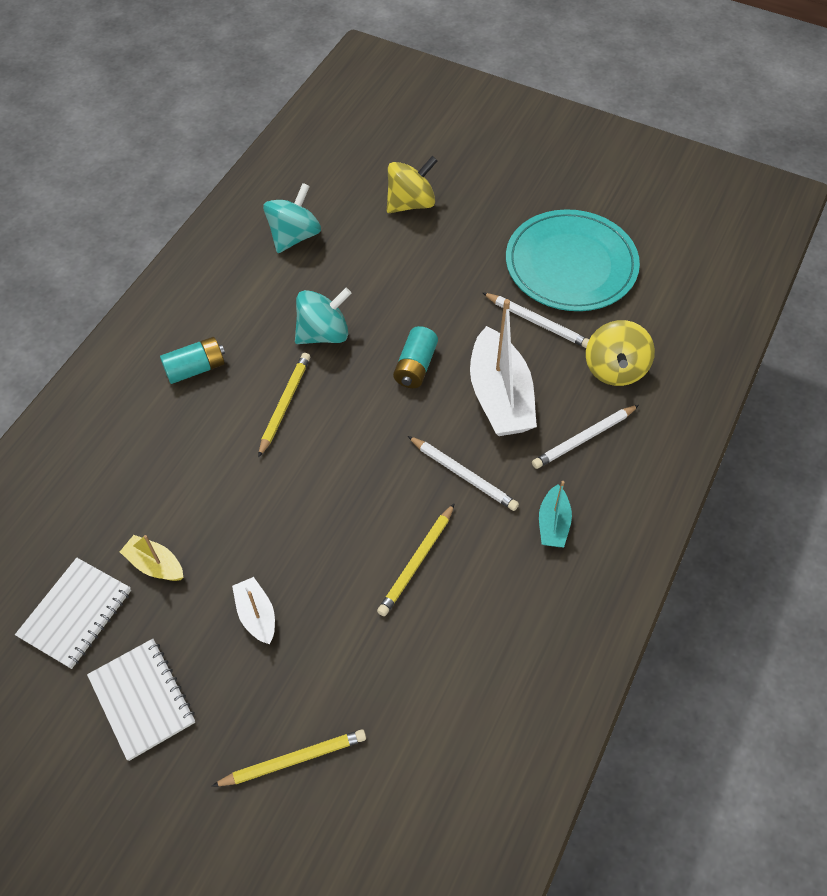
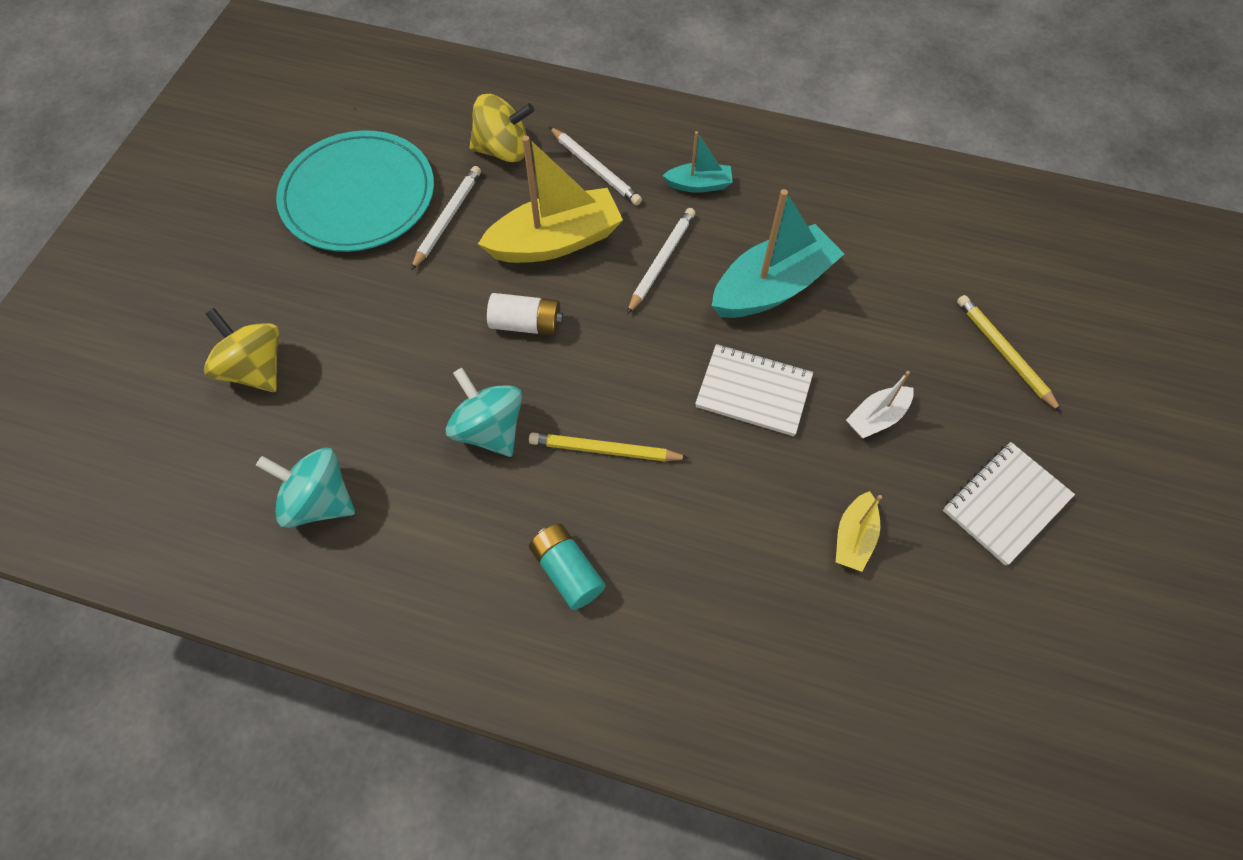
camera: 100 degrees left, 5 degrees up
white notebook [15,558,131,669] -> white notebook moved to [695,344,813,436]
yellow pencil [377,503,455,616] -> turquoise boat [712,189,844,318]
turquoise battery [393,326,438,388] -> white battery [487,293,563,336]
white boat [470,299,537,436] -> yellow boat [478,136,623,263]

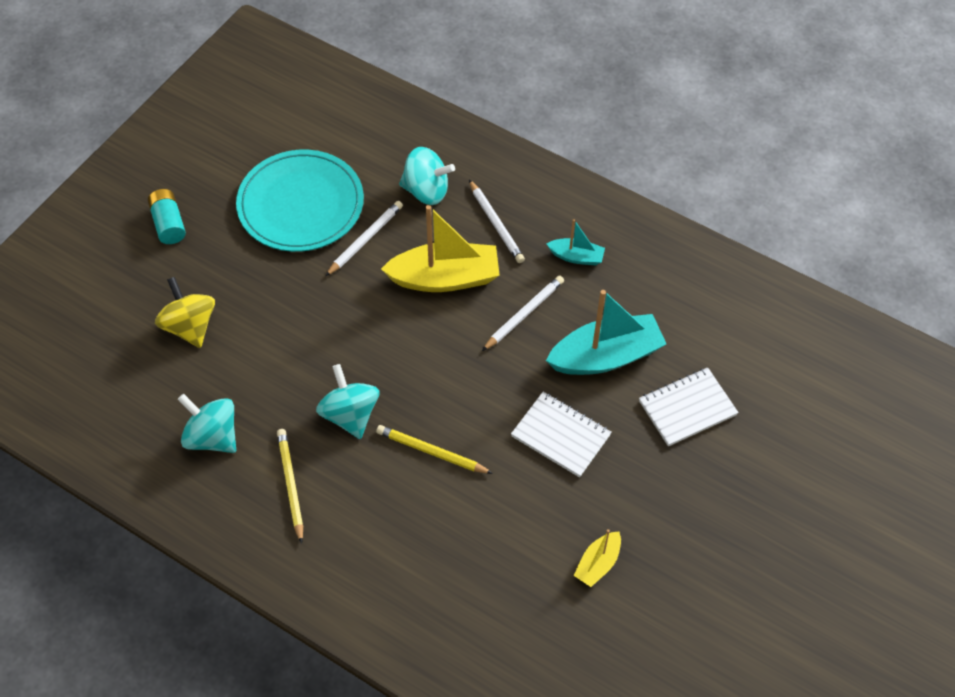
camera: 15 degrees right, 5 degrees down
yellow spinning top [469,94,534,162] -> turquoise spinning top [399,147,455,205]
white battery [487,293,563,336] -> none
turquoise battery [529,523,605,610] -> turquoise battery moved to [148,189,186,244]
white boat [846,371,913,438] -> none
white notebook [943,442,1075,566] -> white notebook moved to [639,367,739,446]
yellow pencil [957,295,1062,413] -> yellow pencil moved to [277,429,303,544]

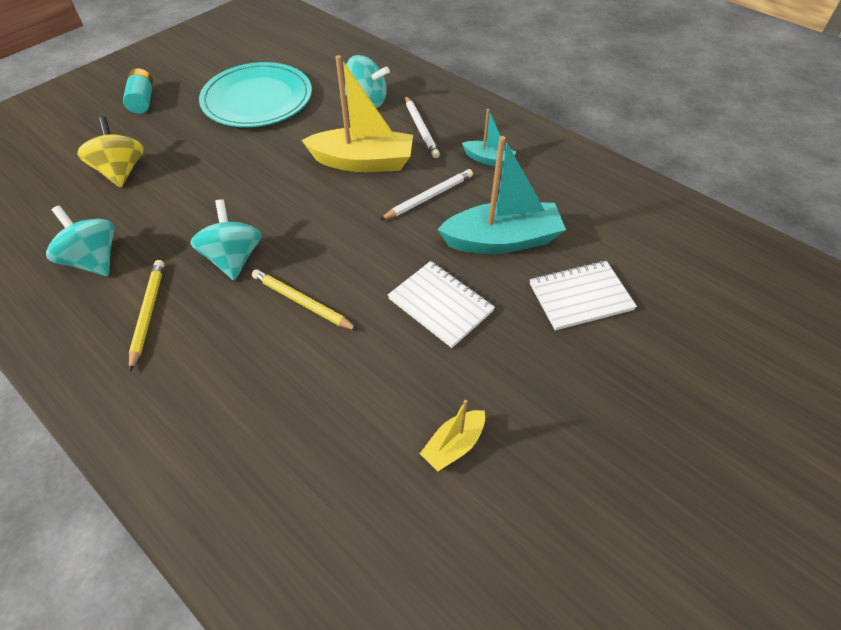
camera: 10 degrees right, 5 degrees down
white pencil [325,201,403,276] -> none

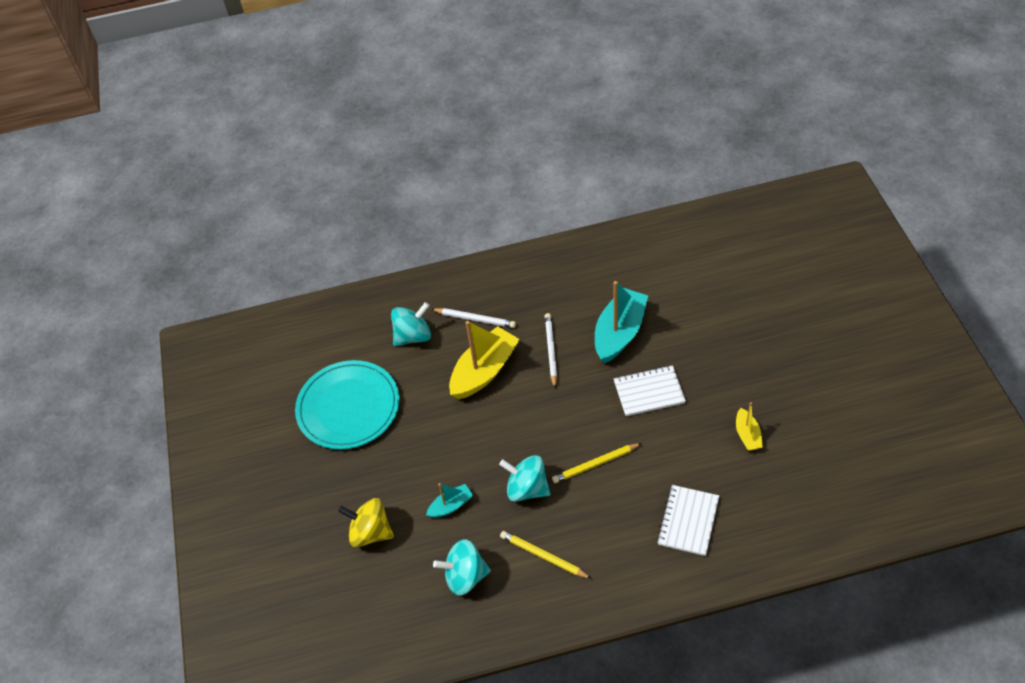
camera: 50 degrees left, 0 degrees up
turquoise battery [123,68,153,114] -> none
turquoise boat [462,109,516,167] -> turquoise boat moved to [426,483,473,518]
white notebook [530,261,637,330] -> white notebook moved to [657,485,719,556]

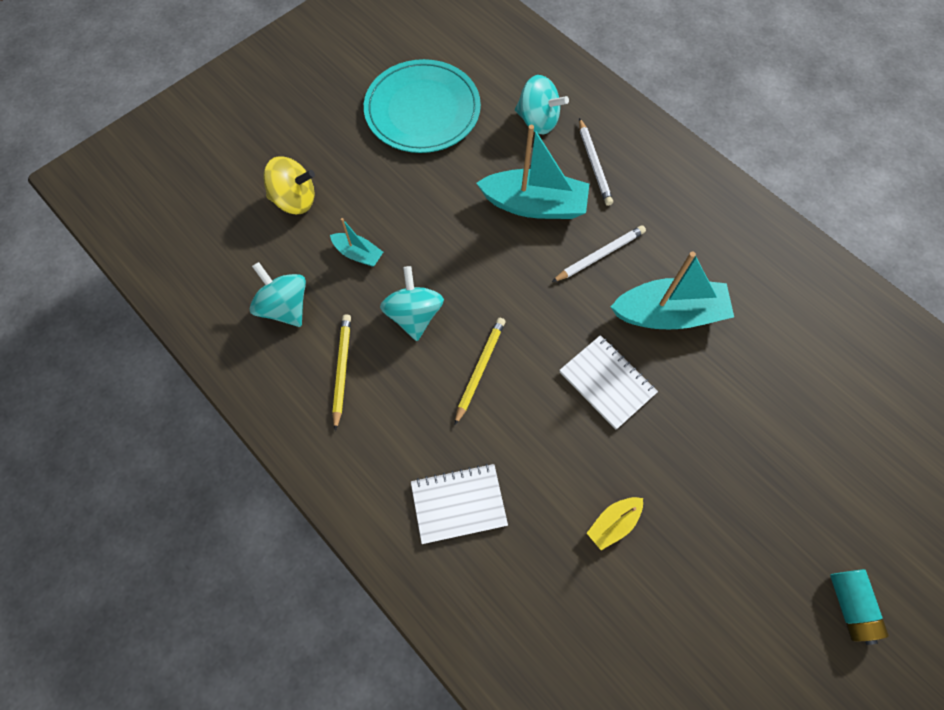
camera: 55 degrees right, 15 degrees up
yellow spinning top [338,498,394,547] -> yellow spinning top turned 105 degrees clockwise [263,156,315,214]
yellow boat [449,321,520,399] -> turquoise boat [476,125,589,219]
yellow pencil [552,443,642,483] -> yellow pencil turned 75 degrees clockwise [455,318,505,425]
none -> turquoise battery [830,569,889,645]

